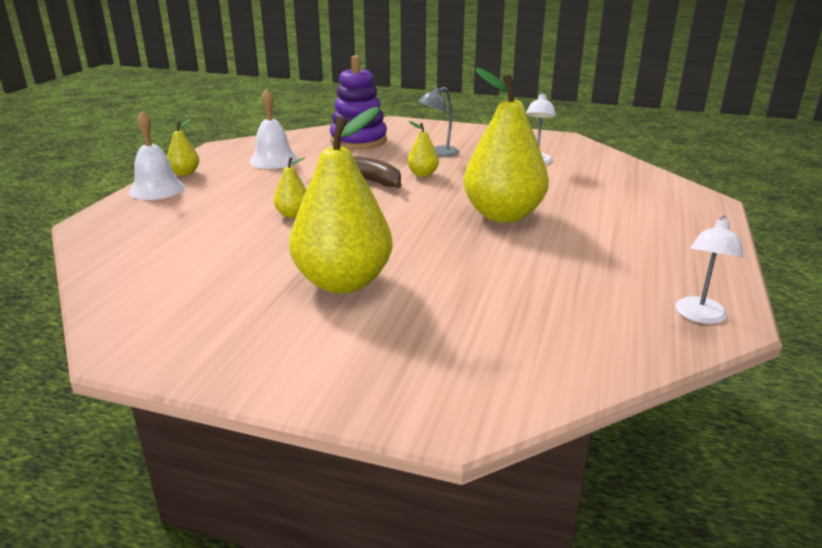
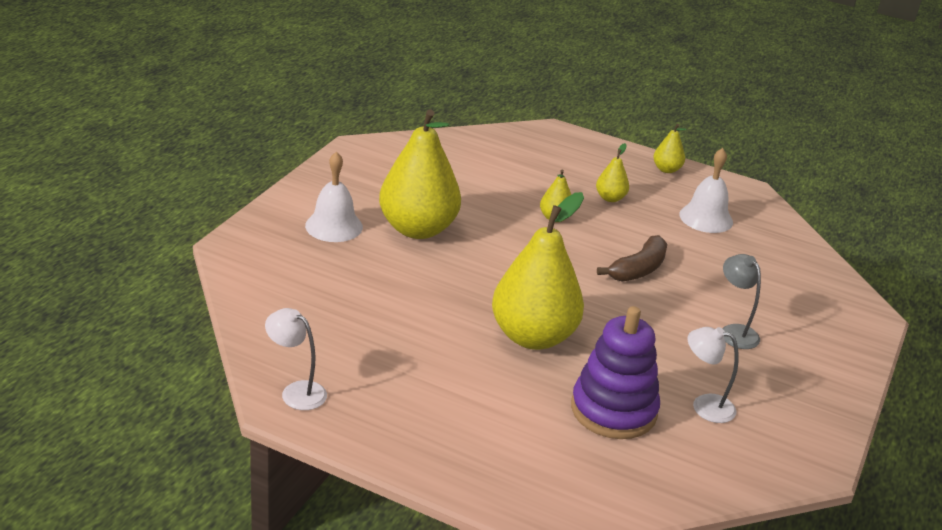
camera: 95 degrees right, 5 degrees up
white bell [129,111,185,200] -> white bell moved to [305,152,363,242]
purple stacking toy [330,55,387,150] -> purple stacking toy moved to [571,306,660,439]
yellow pear [407,121,439,177] -> yellow pear moved to [596,143,629,202]

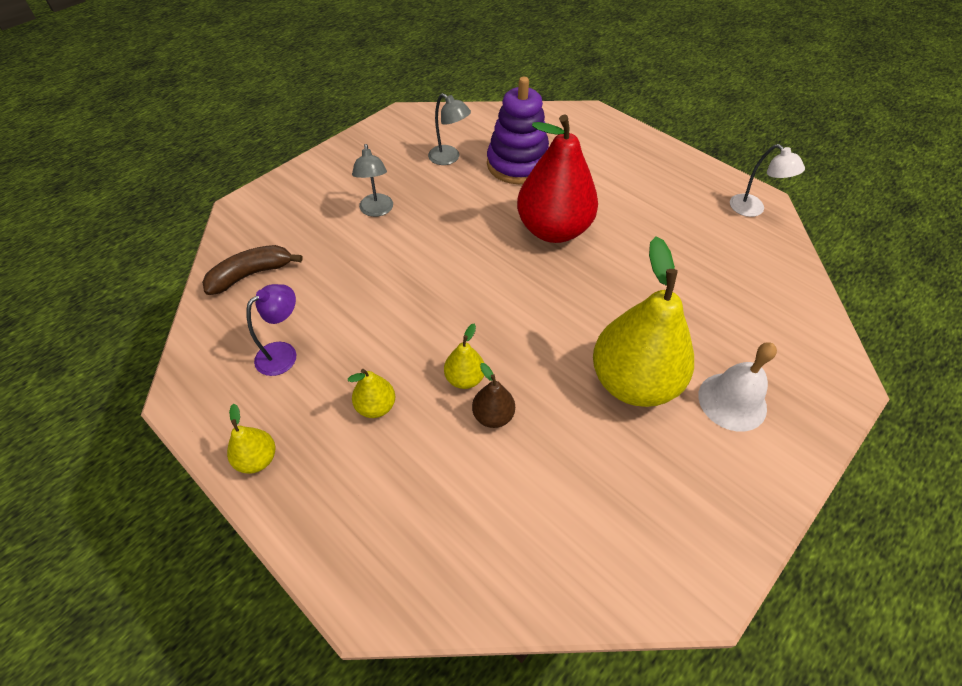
camera: 160 degrees left, 20 degrees up
yellow pear [492,192,584,350] -> red pear [517,115,598,243]
brown banana [597,235,667,282] -> brown banana moved to [202,245,303,295]
white bell [679,148,733,233] -> purple lamp [246,284,296,376]
white lamp [687,327,739,423] -> grey lamp [428,93,471,165]
none -> brown pear [472,363,515,428]

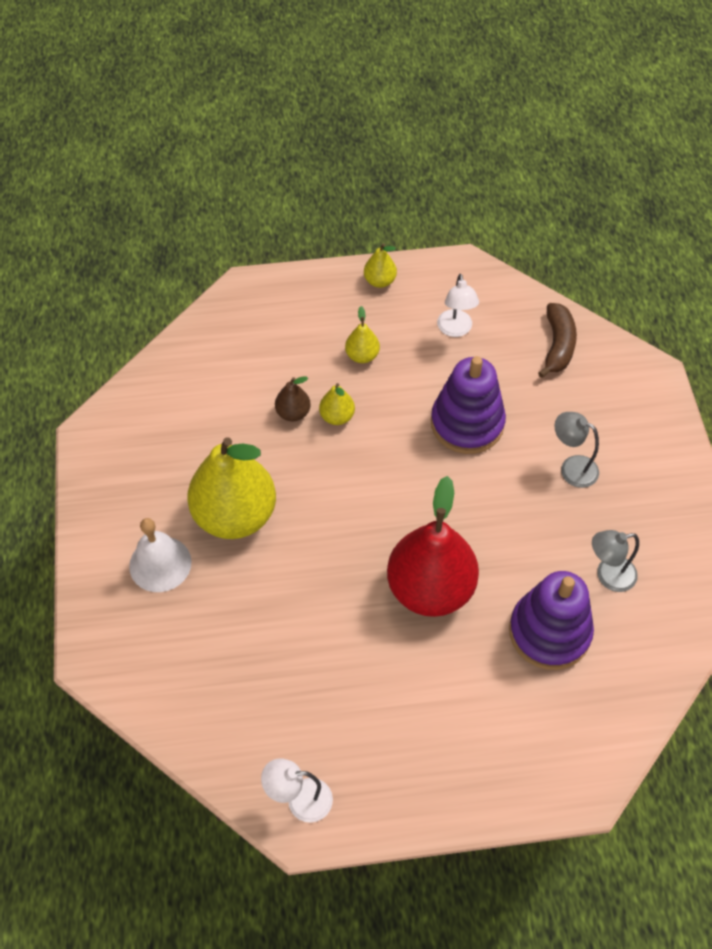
camera: 130 degrees right, 5 degrees up
purple lamp [246,284,296,376] -> white lamp [437,274,479,337]
none -> purple stacking toy [431,356,506,454]

